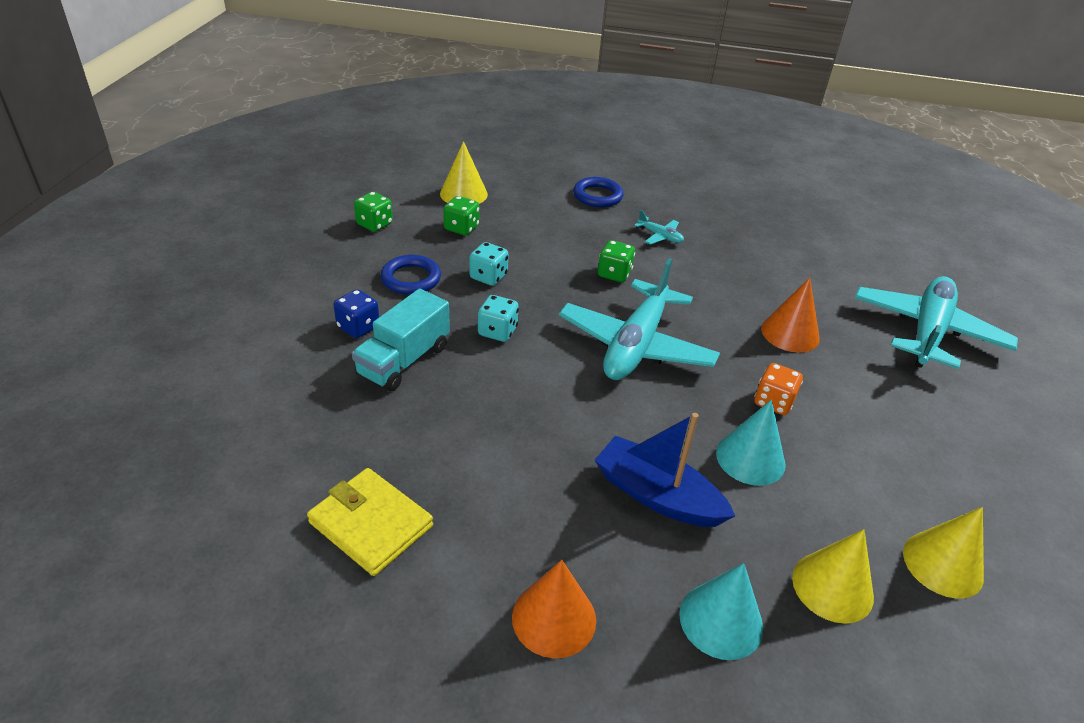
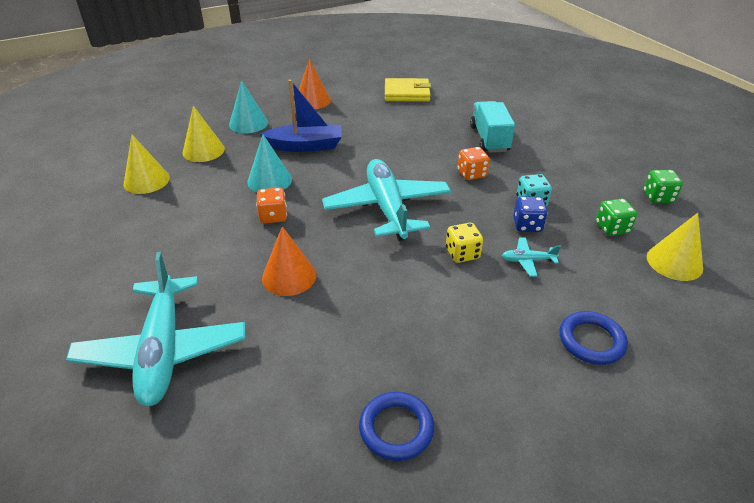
camera: 145 degrees right, 0 degrees up
blue dice [334,289,379,338] -> blue dice moved to [513,196,548,232]
blue ring [381,255,441,294] -> blue ring moved to [359,392,434,461]
turquoise dice [478,295,519,342] -> orange dice [458,147,490,180]
green dice [598,240,635,282] -> yellow dice [446,223,483,263]
turquoise plane [634,210,684,245] -> turquoise plane moved to [502,238,561,277]

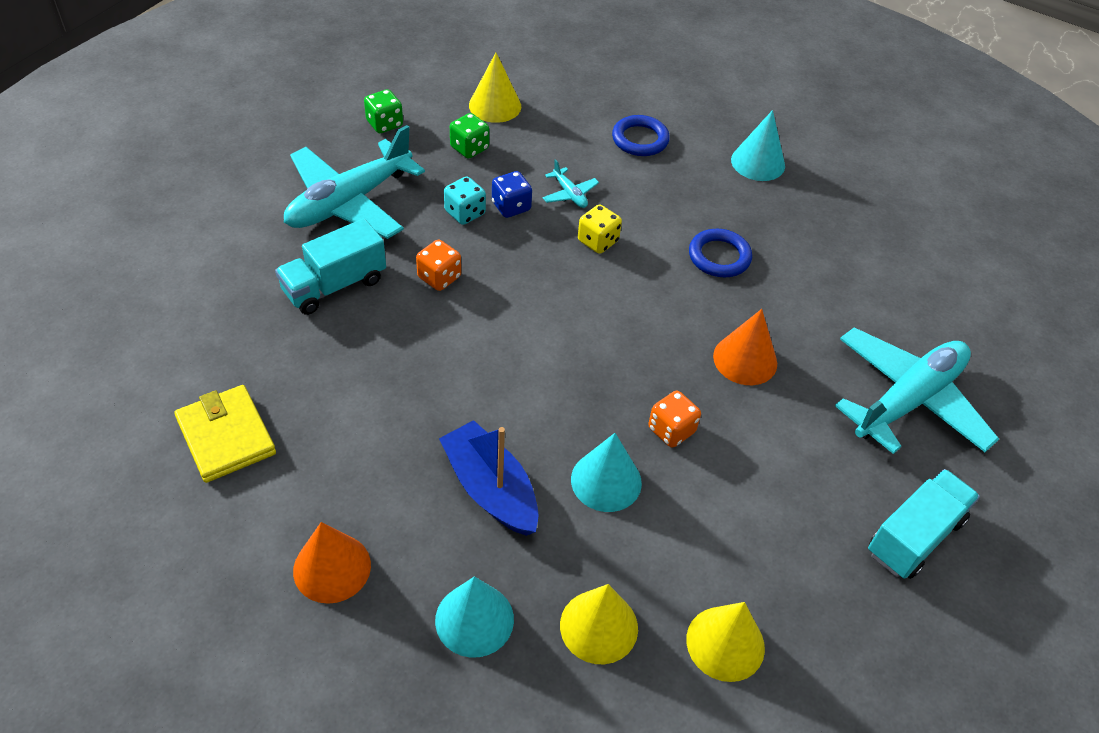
camera: 125 degrees left, 10 degrees up
turquoise plane [322,159,451,241] -> turquoise plane moved to [284,125,425,239]
blue ring [359,392,434,461] -> blue ring moved to [689,229,752,277]
none -> turquoise cone [731,110,785,181]
none -> turquoise truck [868,469,980,579]

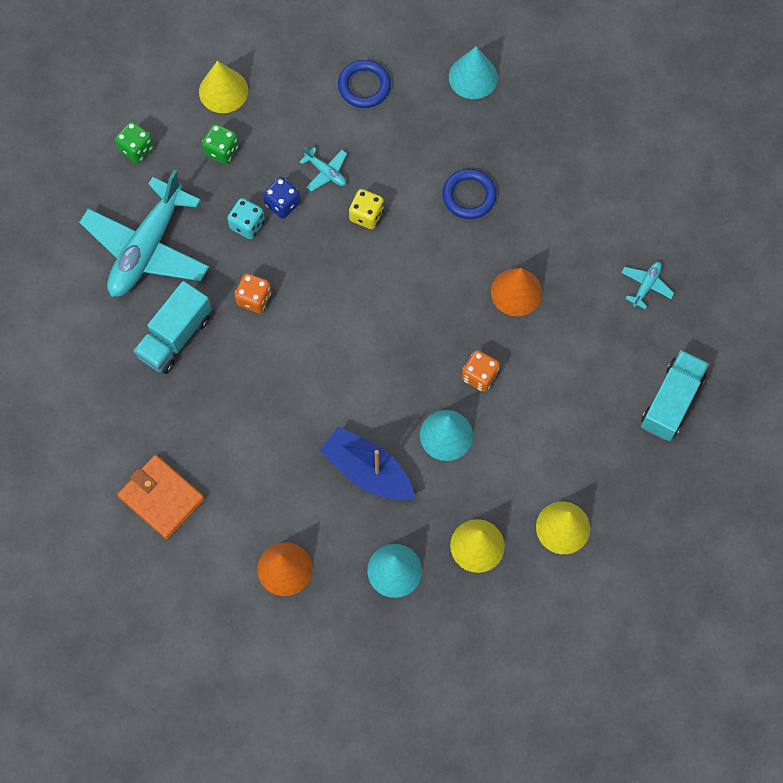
camera: 15 degrees left, 20 degrees up
yellow wallet [174,385,276,483] -> orange wallet [117,455,205,539]
turquoise plane [835,327,999,454] -> turquoise plane [621,262,674,309], size x0.40

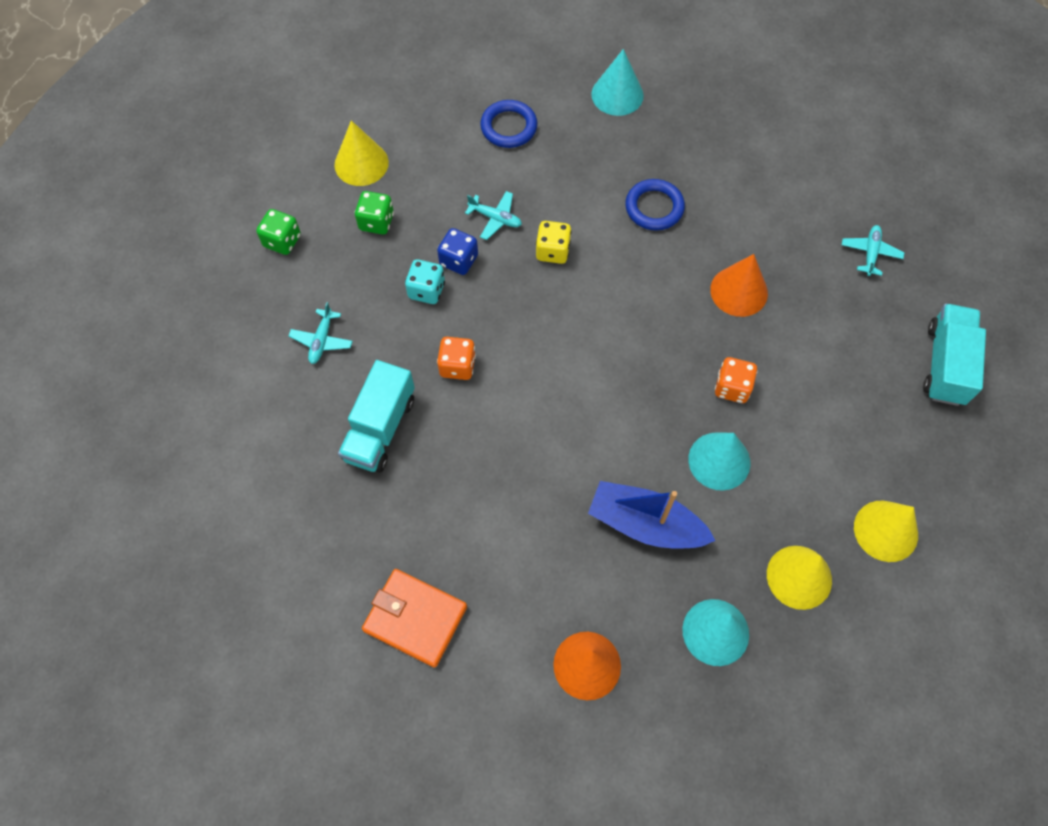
camera: 15 degrees left, 5 degrees down
turquoise plane [79,170,209,297] -> turquoise plane [289,302,353,364], size x0.40

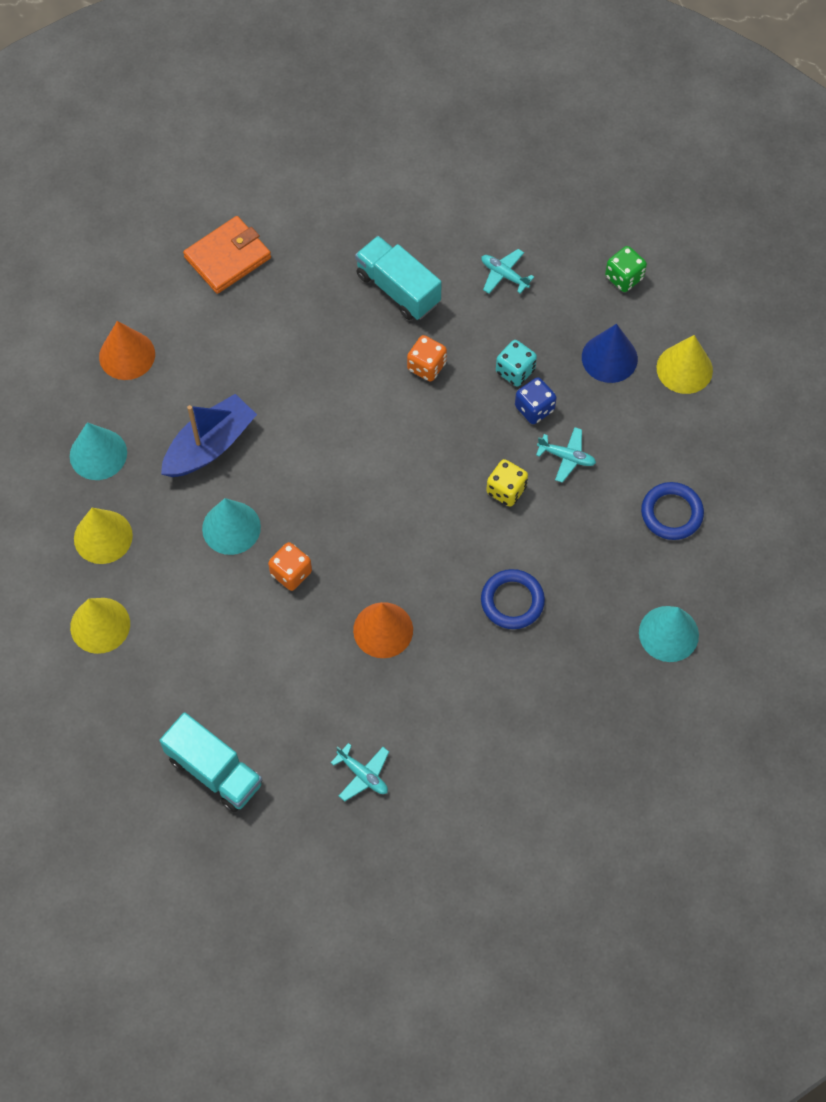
camera: 115 degrees right, 0 degrees up
green dice [355,191,394,235] -> blue cone [582,324,638,383]
turquoise plane [465,191,522,240] -> turquoise plane turned 120 degrees counterclockwise [536,427,596,483]

